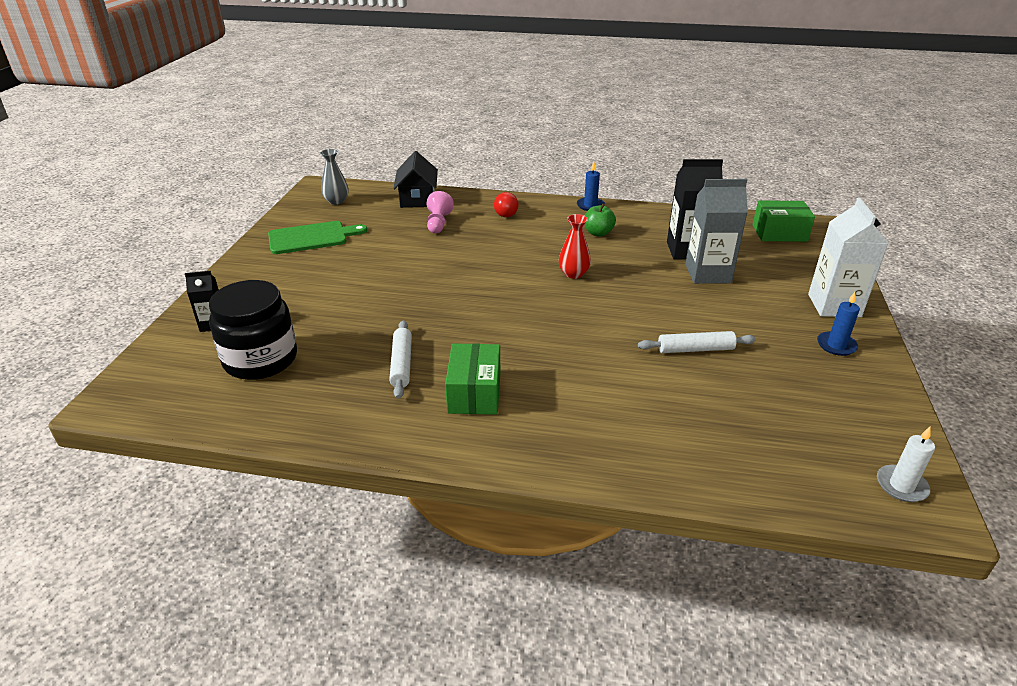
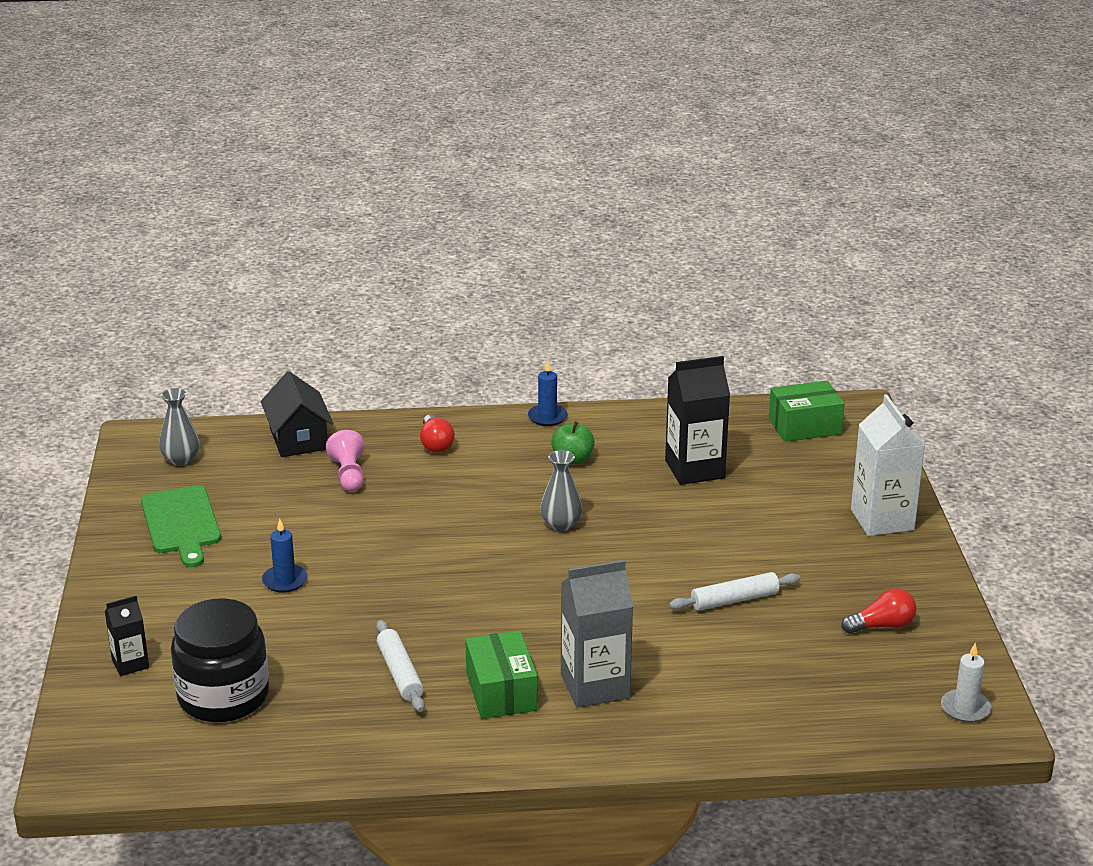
camera: 15 degrees left, 5 degrees down
green cutting board [268,221,367,254] -> green cutting board turned 105 degrees clockwise [141,485,221,567]
red vase [559,214,591,279] -> grey vase [540,450,582,531]
grey carton [685,179,748,284] -> grey carton moved to [561,559,633,708]
blue candle [817,292,860,356] -> blue candle moved to [262,518,308,593]
none -> red light bulb [842,588,916,634]

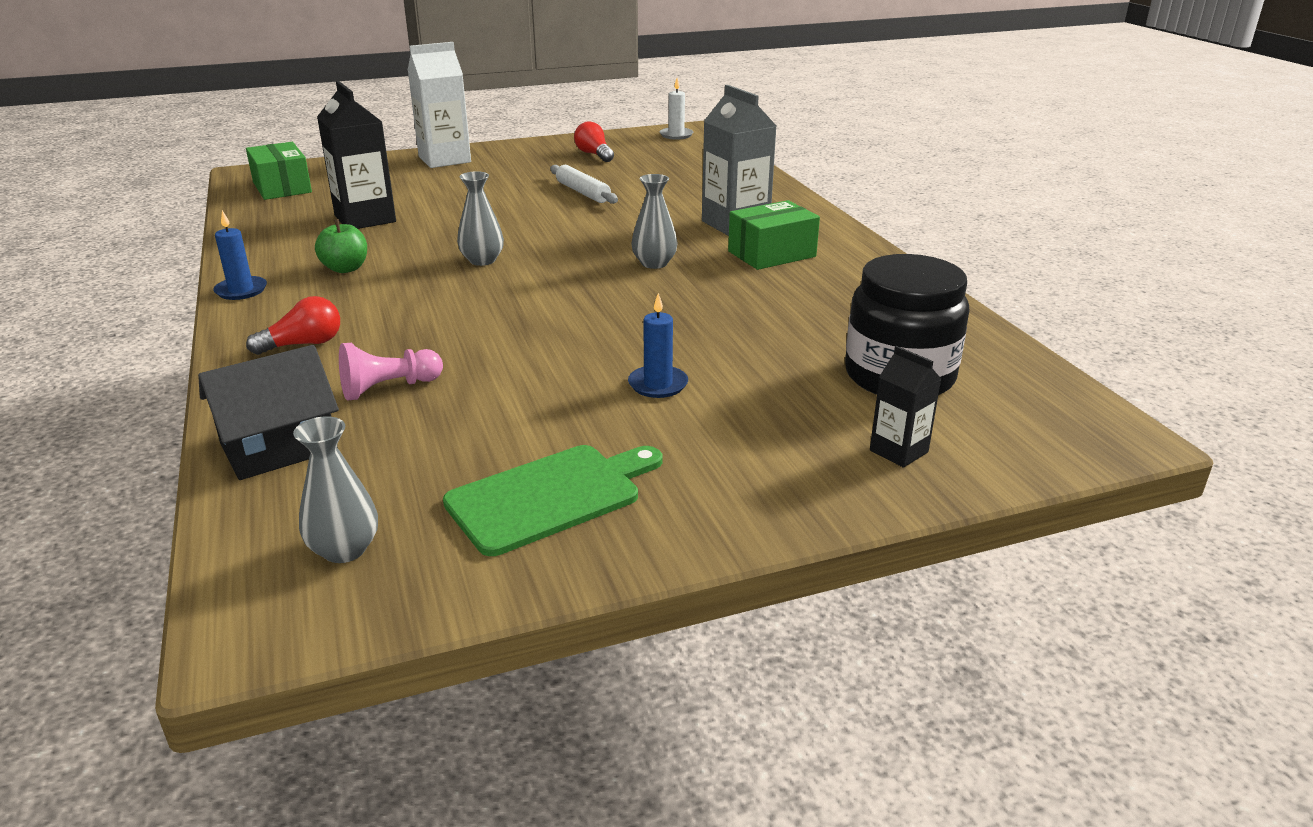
camera: 105 degrees left, 0 degrees up
white rolling pin [376,620,425,712] -> none
none -> grey vase [631,174,678,269]

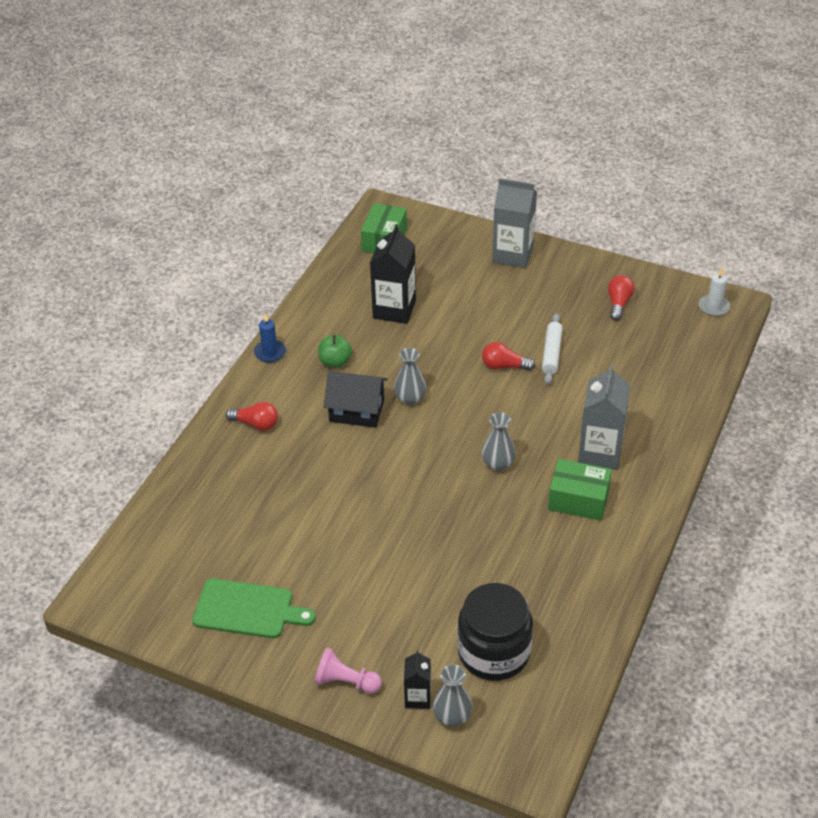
camera: 45 degrees right, 15 degrees up
black house [198,345,339,480] -> black house moved to [324,371,388,428]
grey vase [293,416,378,563] -> grey vase moved to [433,664,473,727]
pink pawn [339,343,443,400] -> pink pawn moved to [315,648,382,694]
white carton [407,42,471,168] -> grey carton [492,178,537,269]
blue candle [628,293,688,398] -> none
none -> red light bulb [482,342,535,371]

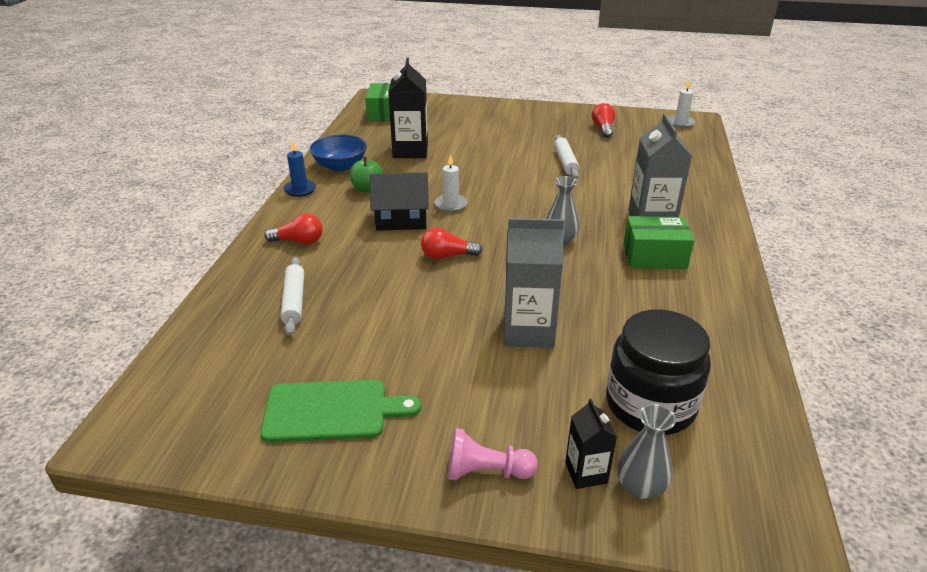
camera: 15 degrees left, 10 degrees down
grey vase [394,348,426,405] -> white candle [434,154,468,212]
red light bulb [482,342,535,371] -> red light bulb moved to [421,228,482,260]
grey carton [492,178,537,269] -> grey carton moved to [504,218,564,348]
none -> white rolling pin [280,257,304,336]
none -> blue bowl [309,135,367,172]

